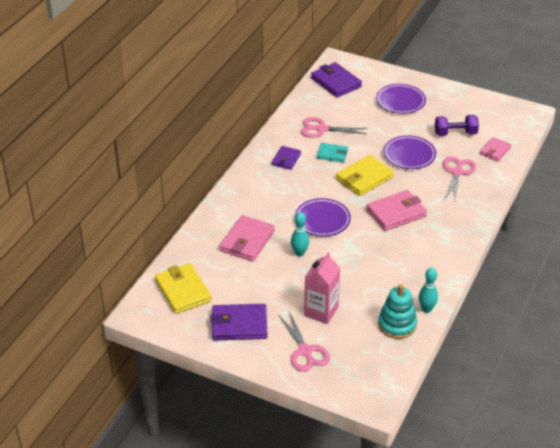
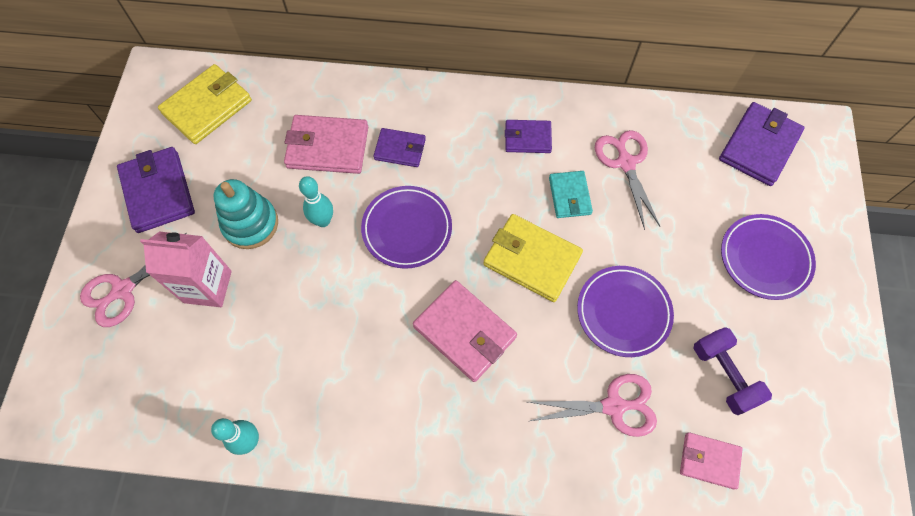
camera: 70 degrees right, 25 degrees up
turquoise stacking toy [378,284,417,339] -> turquoise stacking toy moved to [214,179,278,249]
none -> purple wallet [373,128,426,167]

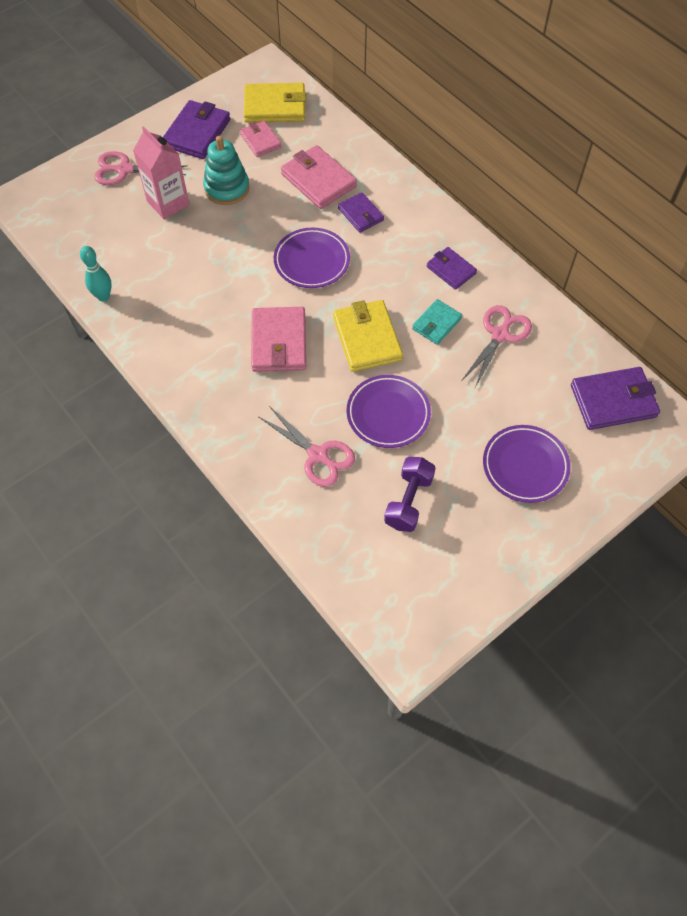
camera: 45 degrees right, 5 degrees down
turquoise bowling pin [299,176,333,227] -> none
pink wallet [680,432,743,490] -> pink wallet moved to [240,120,282,157]

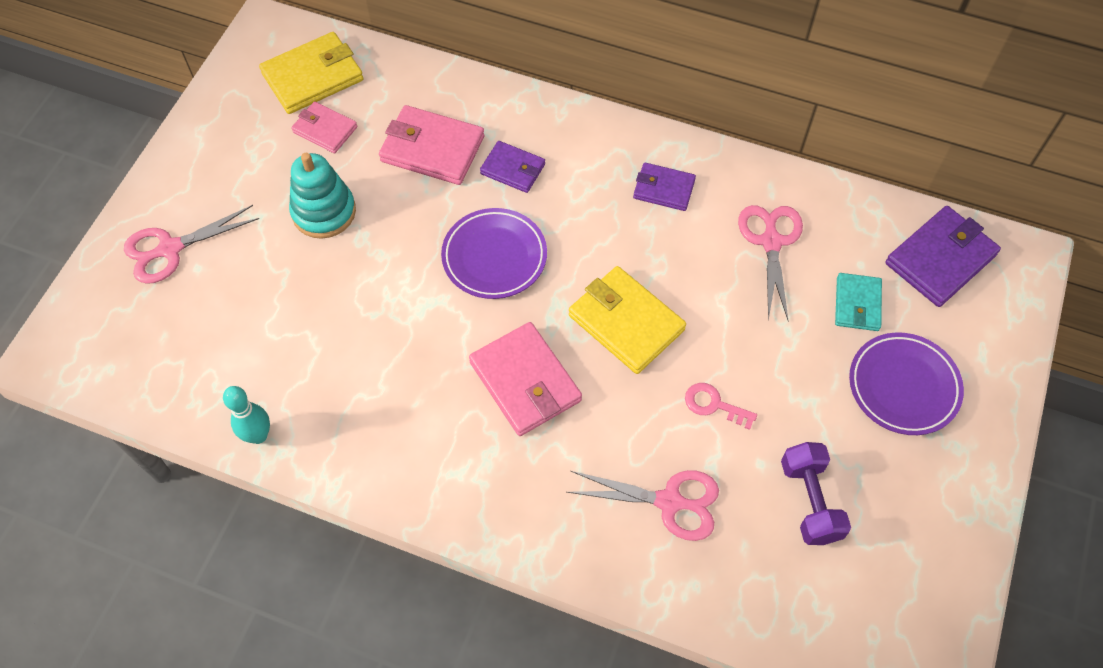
camera: 30 degrees left, 0 degrees up
pink carton [133,126,189,219] -> none
purple wallet [163,100,231,159] -> none
purple plate [347,375,431,448] -> pink key [685,383,757,430]
turquoise wallet [412,299,462,345] -> turquoise wallet moved to [835,273,882,331]

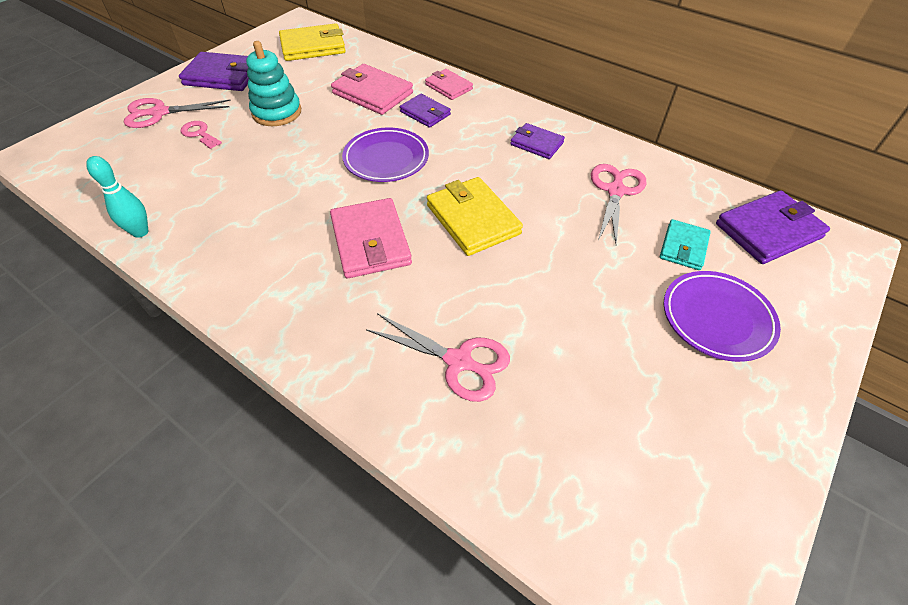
camera: 15 degrees right, 10 degrees down
pink wallet [291,101,357,153] -> pink wallet moved to [425,69,473,100]
pink key [685,383,757,430] -> pink key moved to [181,121,222,149]
purple dumbbell [781,442,851,545] -> none
none -> purple wallet [179,52,249,91]

